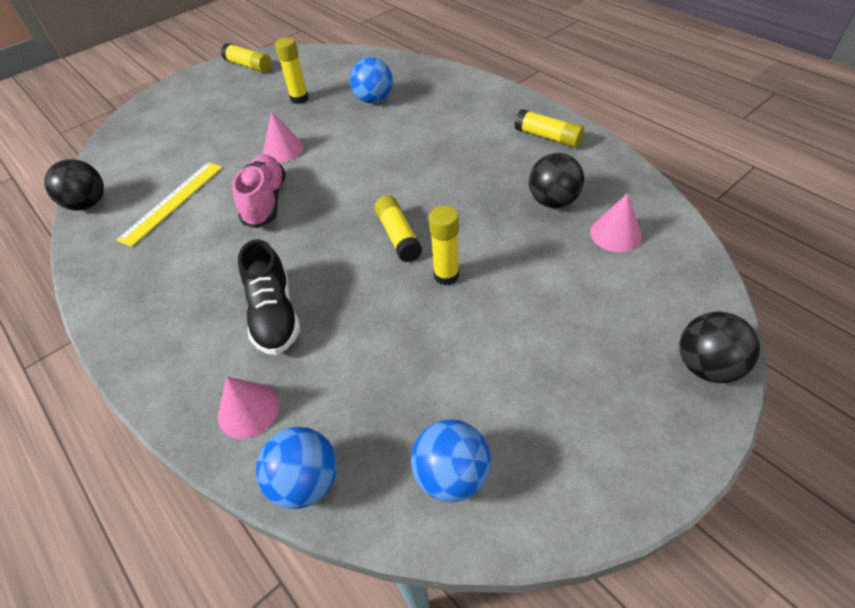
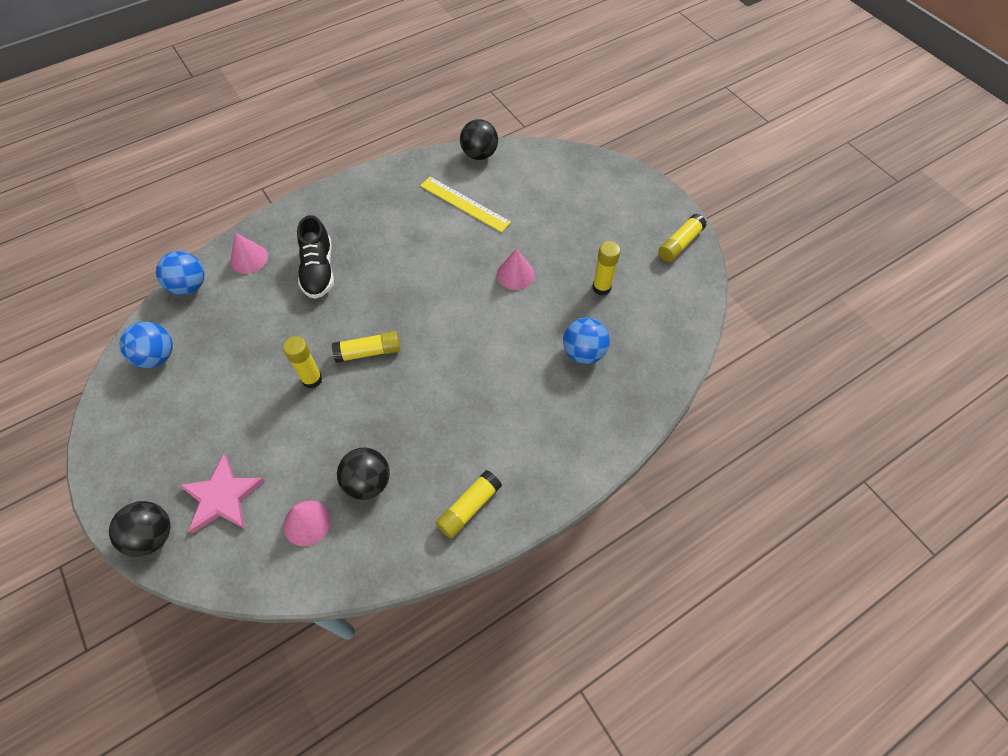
camera: 95 degrees right, 10 degrees up
pink shoe [232,155,286,228] -> none
black shoe [238,239,301,355] -> black shoe turned 90 degrees counterclockwise [297,215,334,299]
none -> pink star [179,454,265,534]

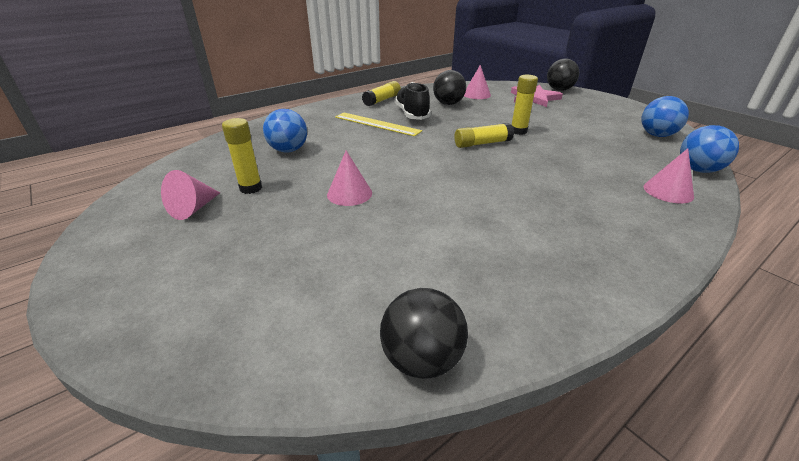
camera: 175 degrees right, 25 degrees down
black shoe [297,215,334,299] -> black shoe moved to [395,82,431,120]
yellow ruler [420,177,511,232] -> yellow ruler moved to [335,113,422,136]
yellow glue stick [658,214,706,262] -> none
none -> pink cone [161,170,220,220]

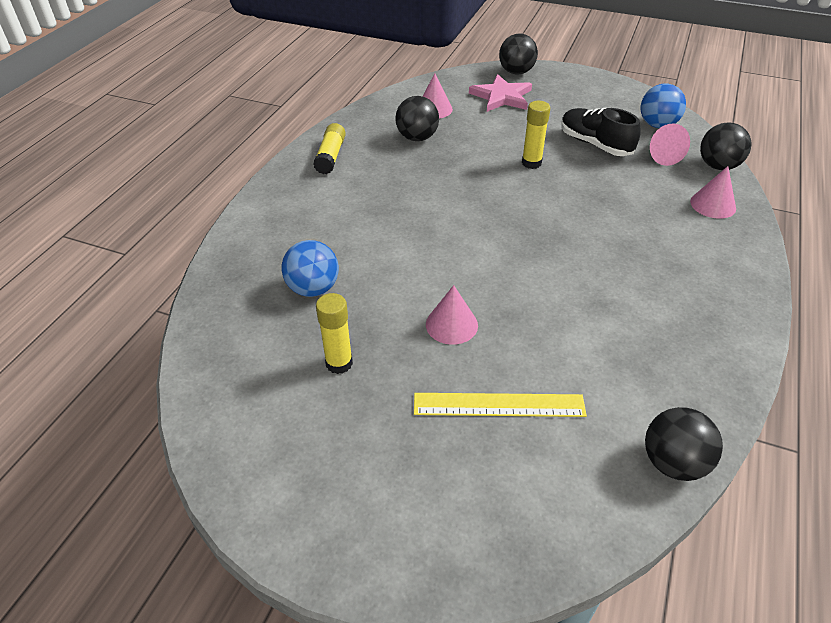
camera: 30 degrees left, 10 degrees up
pink cone [161,170,220,220] -> pink cone moved to [650,124,690,166]
yellow ruler [335,113,422,136] -> yellow ruler moved to [414,393,587,417]
black shoe [395,82,431,120] -> black shoe moved to [561,108,641,156]
yellow glue stick [454,123,514,148] -> none
blue ball [680,125,739,173] -> black ball [700,122,752,170]

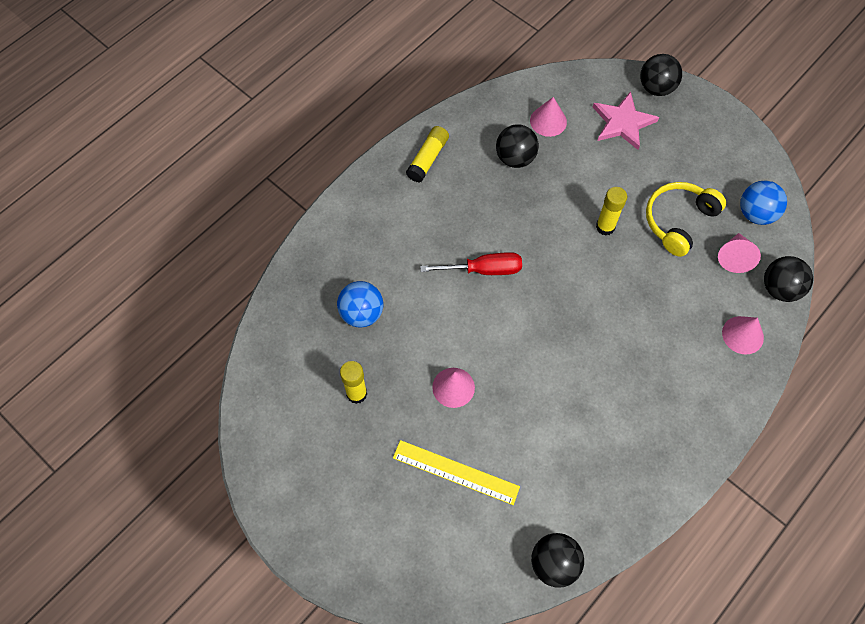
camera: 20 degrees right, 20 degrees up
black shoe [561,108,641,156] -> yellow headphones [646,182,726,257]
none -> red screwdriver [420,252,522,275]

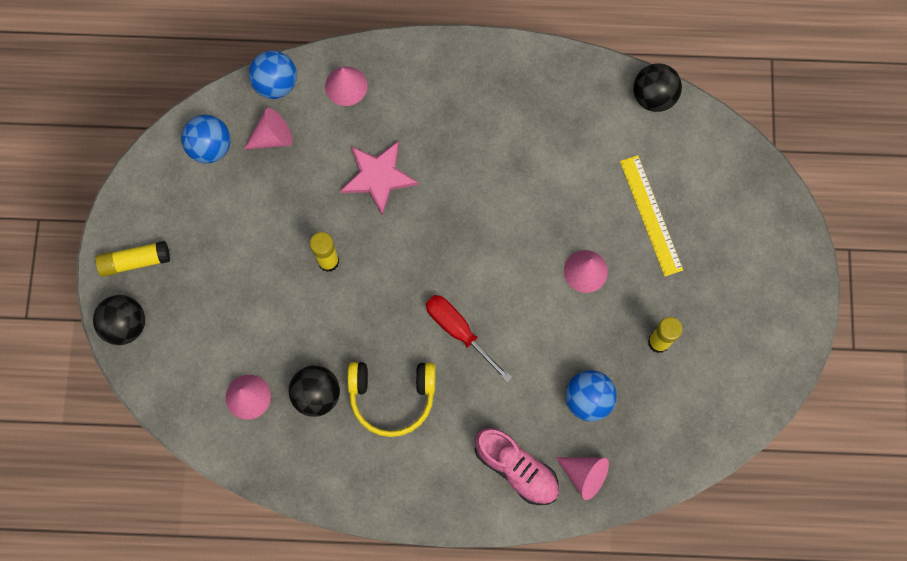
camera: 130 degrees left, 10 degrees up
yellow glue stick [406,126,449,182] -> yellow glue stick moved to [95,241,170,277]
pink star [593,91,659,150] -> pink star moved to [340,141,418,216]
yellow headphones [646,182,726,257] -> yellow headphones moved to [347,362,435,437]
black ball [764,256,813,302] -> blue ball [249,50,297,99]
none -> pink shoe [475,428,559,505]
none -> pink cone [556,457,609,500]

